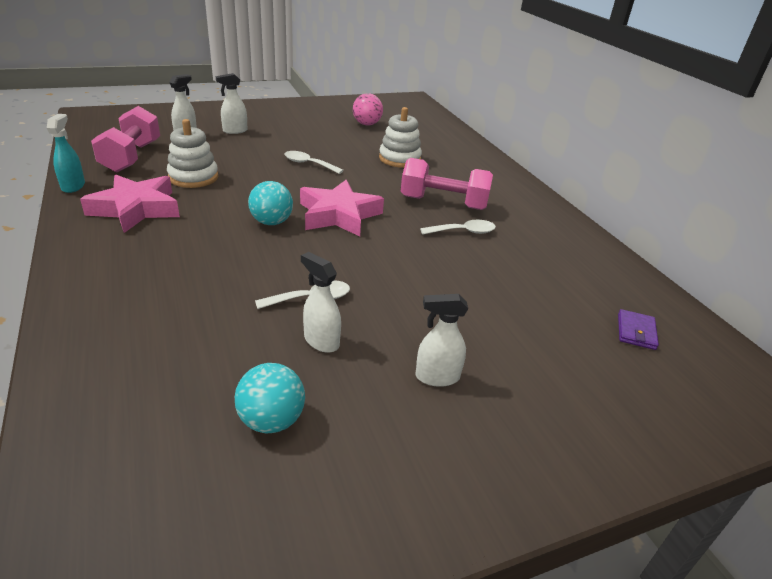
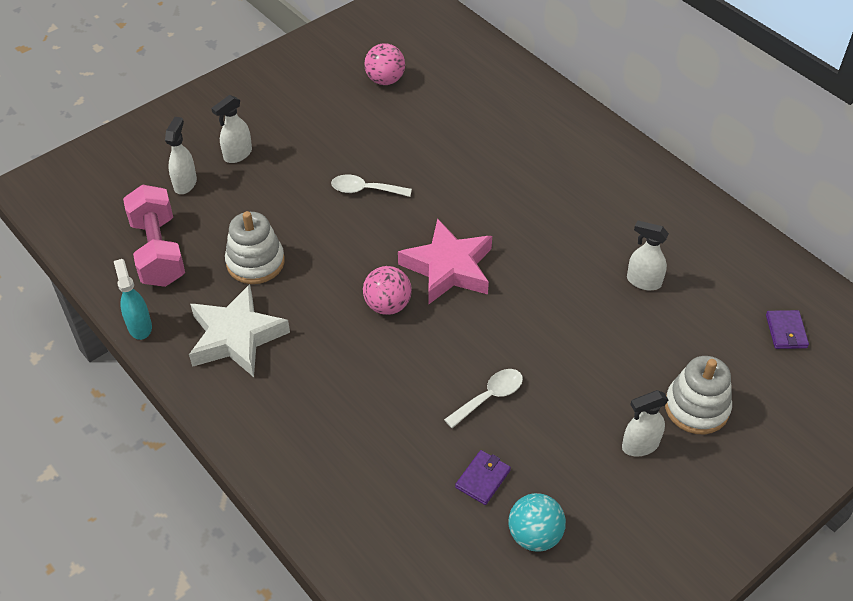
camera: 15 degrees left, 15 degrees up
pink star [80,174,180,233] -> white star [189,284,290,377]
turquoise ball [248,181,293,225] -> pink ball [363,266,412,315]
white spray bottle [301,252,341,353] -> white spray bottle moved to [627,220,669,290]
white stacking toy [379,107,422,168] -> white stacking toy moved to [665,356,732,434]
pink dumbbell [401,158,493,210] -> none
white spoon [420,220,496,234] -> none
none -> purple wallet [455,450,511,505]

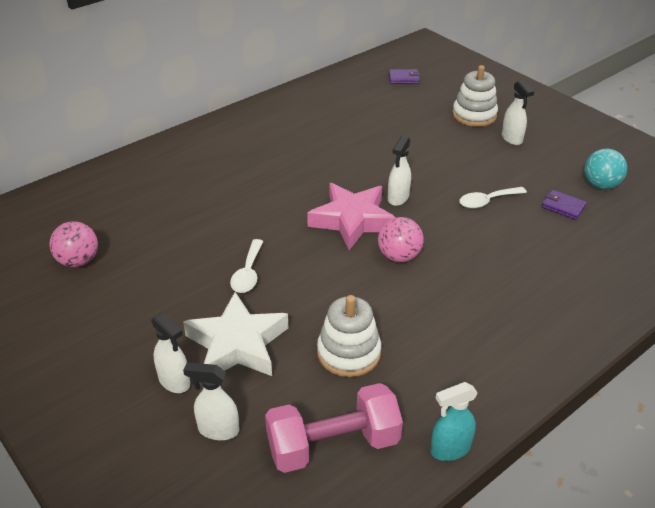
camera: 90 degrees left, 10 degrees down
white star [189,284,290,377] -> white star moved to [183,292,288,376]
white spoon [444,369,523,428] -> white spoon turned 75 degrees counterclockwise [459,187,527,209]
white spray bottle [627,220,669,290] -> white spray bottle moved to [388,136,411,206]

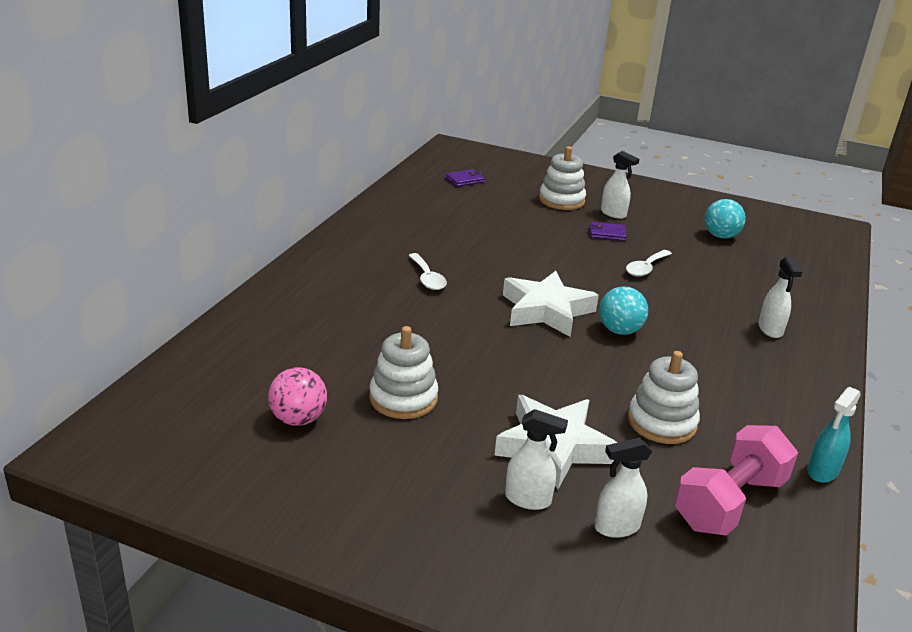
camera: 30 degrees left, 10 degrees down
white spoon [230,239,263,293] -> white spoon moved to [408,253,447,290]
pink star [307,183,396,250] -> white star [503,271,599,337]
pink ball [378,217,424,262] -> turquoise ball [599,286,648,335]
white spray bottle [388,136,411,206] -> white spray bottle moved to [758,257,802,338]
purple wallet [541,190,587,220] -> purple wallet moved to [590,222,627,241]
none -> white stacking toy [369,326,438,419]

